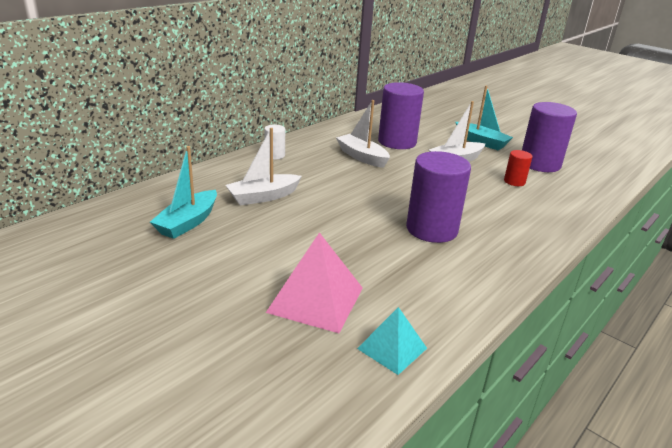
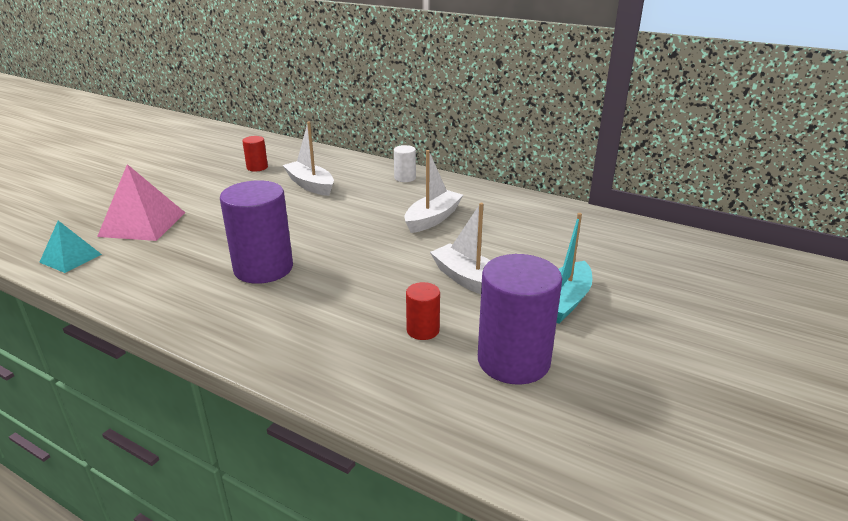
camera: 80 degrees right, 0 degrees up
turquoise boat [150,146,217,239] -> red cylinder [242,136,268,171]
purple cylinder [378,82,424,149] -> none

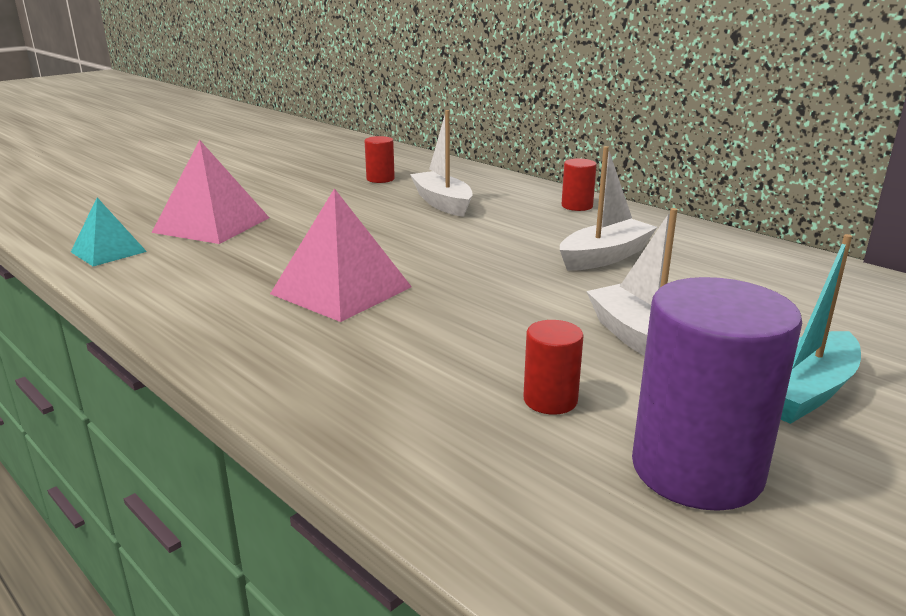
camera: 15 degrees right, 5 degrees down
purple cylinder [220,180,293,284] -> pink pyramid [270,188,412,322]
white cylinder [394,145,416,182] -> red cylinder [562,159,597,211]

